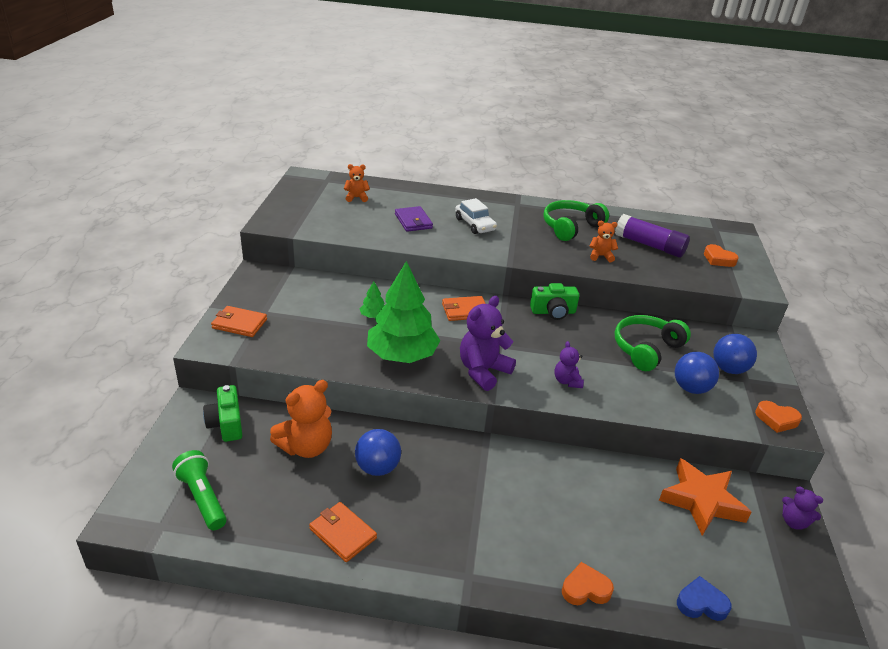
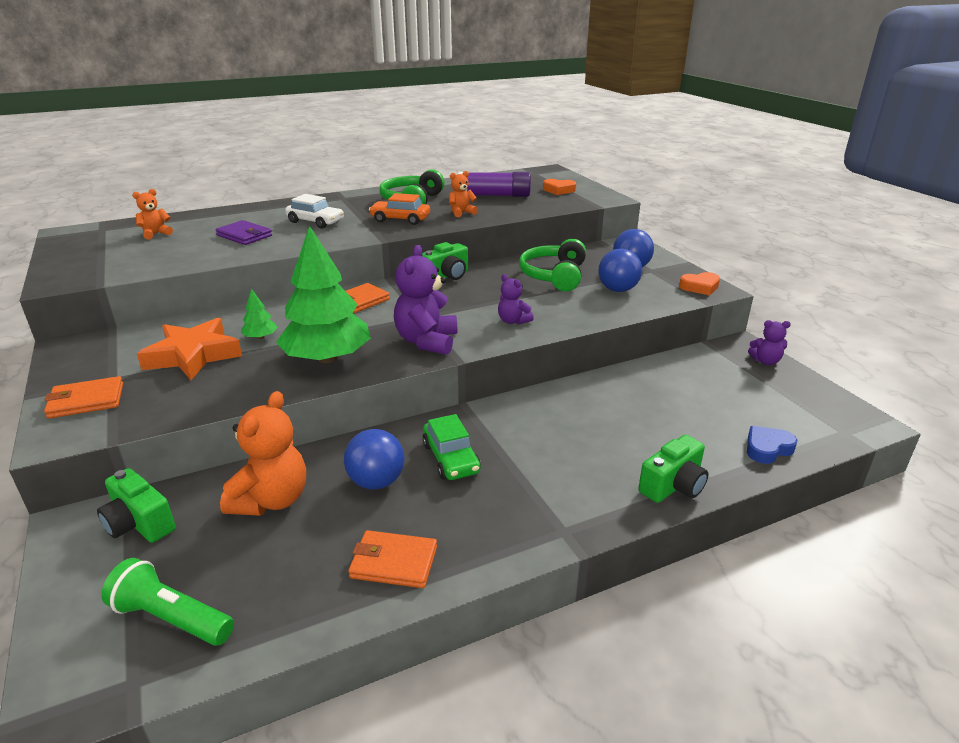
camera: 30 degrees left, 5 degrees down
orange heart [562,562,614,605] -> green camera [638,435,709,503]
orange star [659,458,751,536] -> orange star moved to [137,318,242,380]
none -> orange car [369,193,430,225]
none -> green car [422,414,481,480]

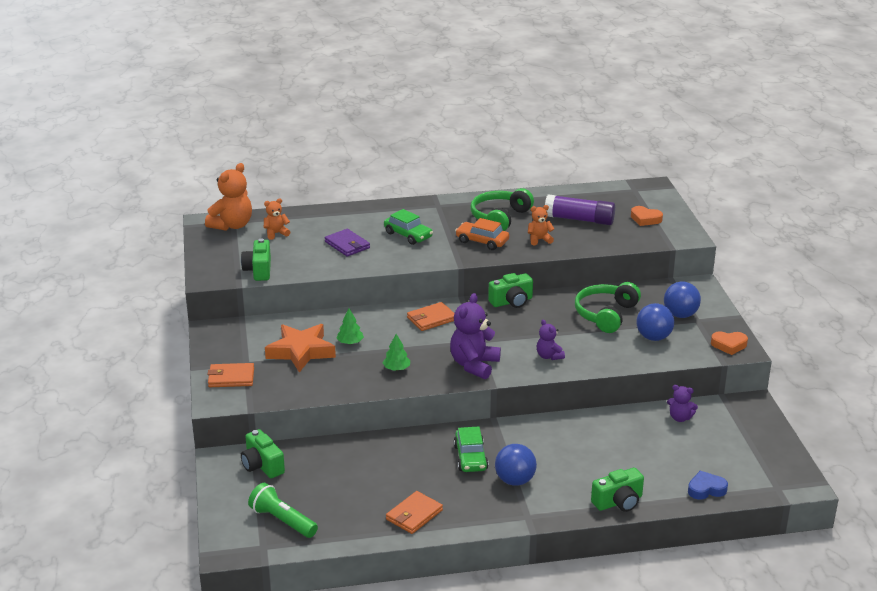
camera: 15 degrees right, 0 degrees up
orange teddy bear [220,391,306,516] -> orange teddy bear moved to [205,163,252,231]
green tree [276,225,371,363] -> green tree [382,334,410,371], size x0.41
white car [285,194,344,229] -> green car [384,209,433,245]
blue ball [344,429,404,490] -> blue ball moved to [495,444,537,486]
orange wallet [348,530,437,588] -> orange wallet turned 75 degrees counterclockwise [386,491,443,534]
purple teddy bear [748,320,791,365] -> purple teddy bear moved to [667,385,698,422]
none -> green camera [241,239,271,281]

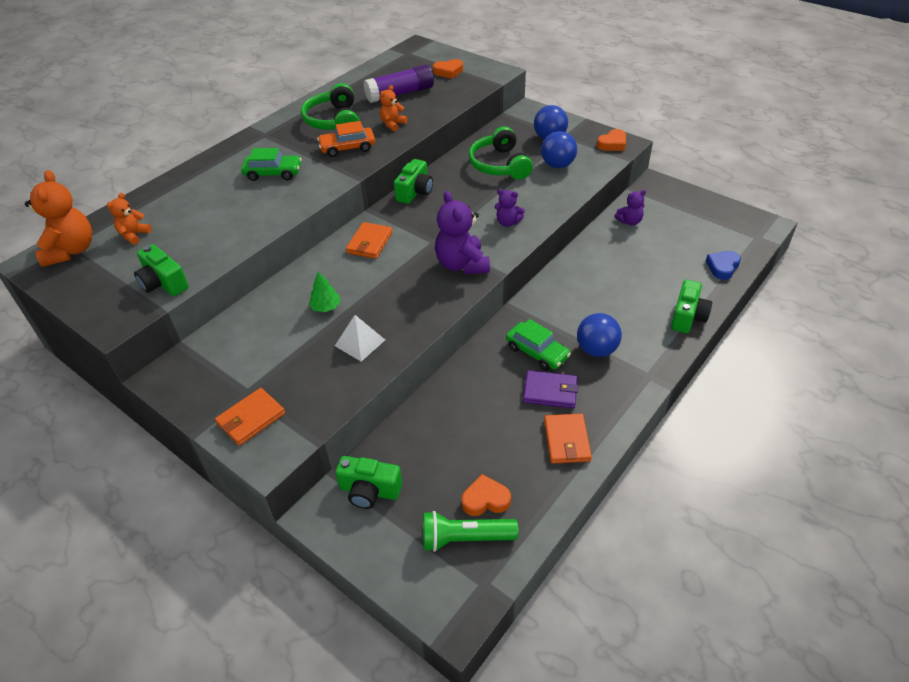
camera: 40 degrees left, 15 degrees up
orange star [265,324,336,373] -> none
purple wallet [325,229,370,256] -> purple wallet moved to [523,370,578,408]
green tree [382,334,410,371] -> none
none -> white pyramid [335,315,385,362]
none -> orange heart [462,474,511,516]

